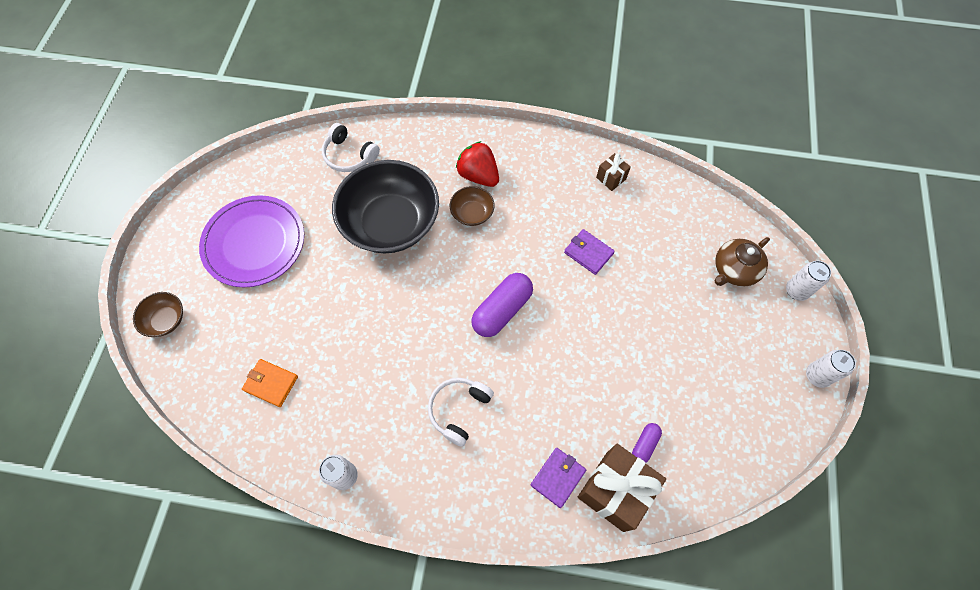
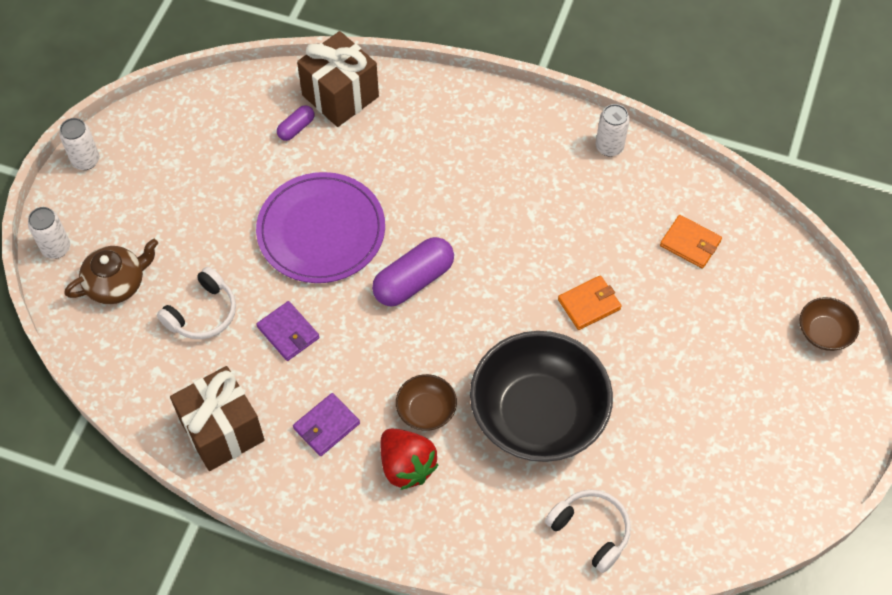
camera: 170 degrees left, 5 degrees down
purple plate [199,195,304,287] -> purple plate moved to [256,172,385,283]
white headphones [428,378,494,447] -> white headphones moved to [157,267,236,339]
purple wallet [530,448,586,508] -> purple wallet moved to [293,393,360,456]
brown gift [596,153,631,191] -> brown gift [170,366,264,471], size x2.05
none -> orange wallet [558,275,622,330]

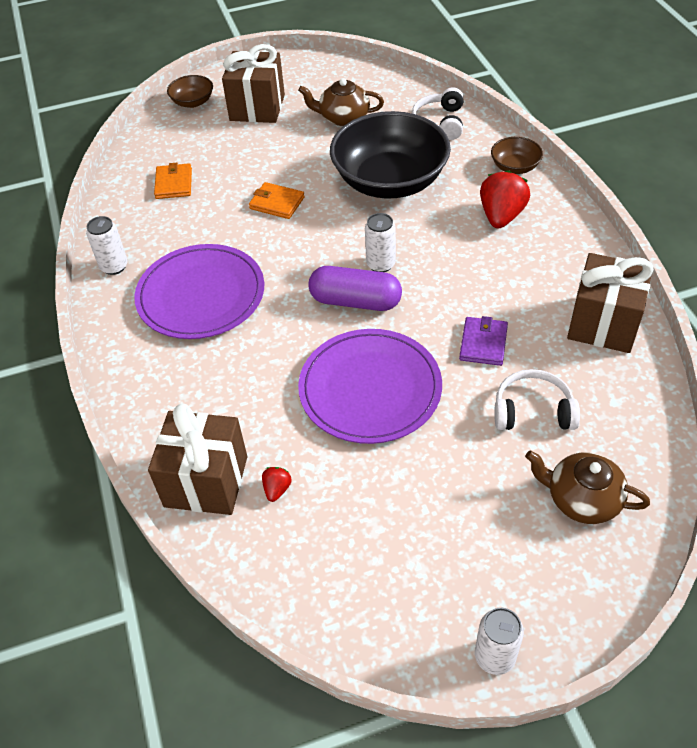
camera: 125 degrees left, 10 degrees down
white can [28,207,70,259] -> white can moved to [365,213,396,272]
purple capsule [277,105,314,141] -> red strawberry [262,467,292,502]
purple wallet [293,393,360,456] -> none
brown bowl [396,374,457,431] -> brown bowl moved to [491,137,543,174]
none -> purple plate [134,244,264,339]
none -> brown gift [222,44,285,123]
none -> brown teapot [298,78,384,126]

